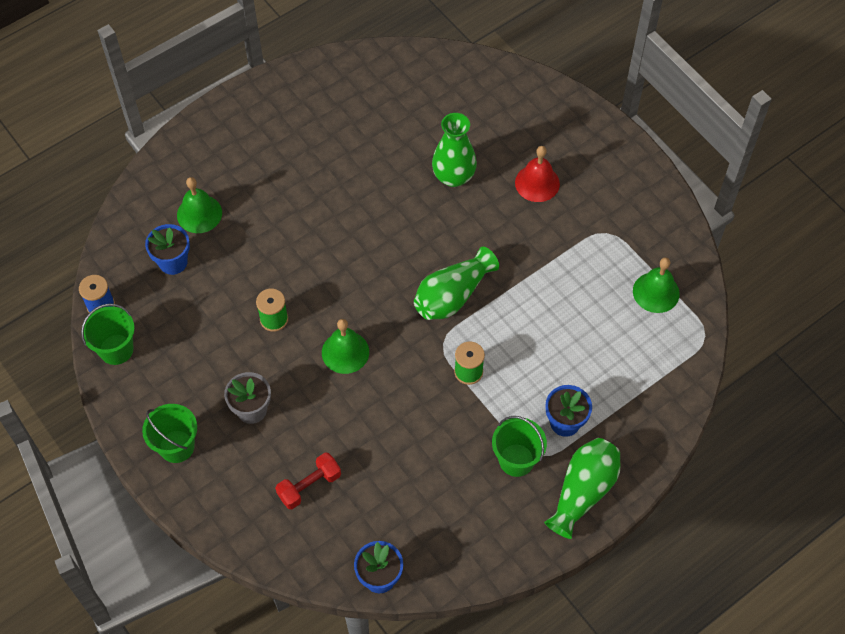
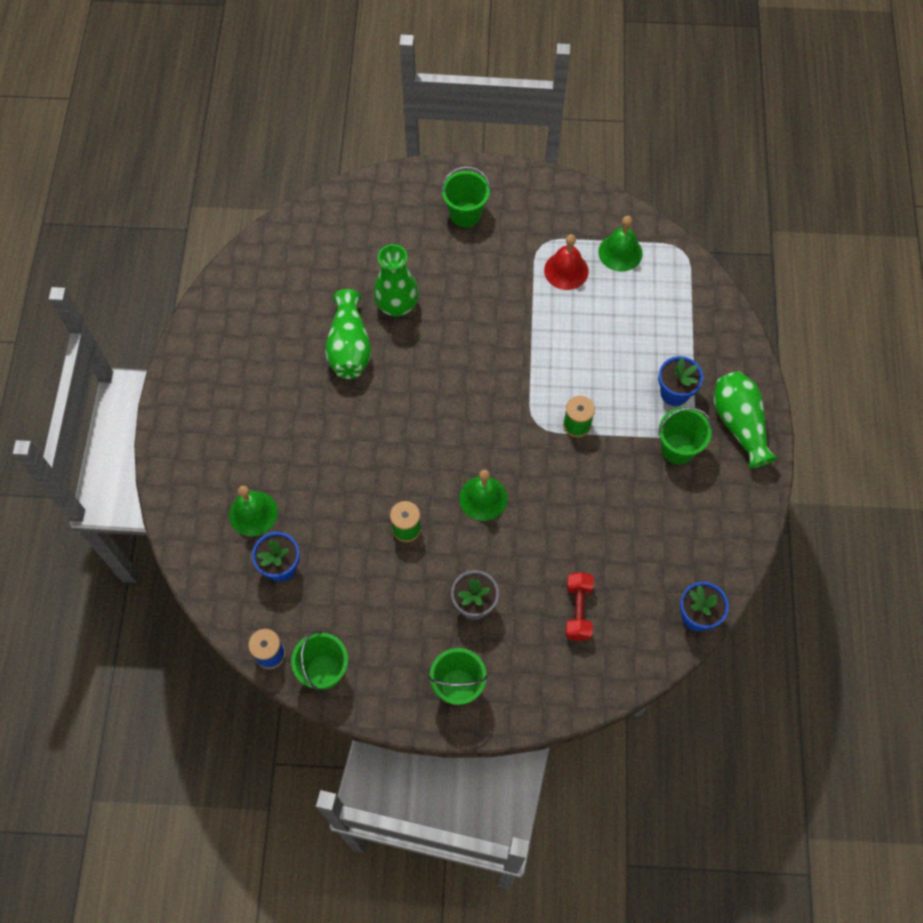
camera: 50 degrees left, 5 degrees up
green vase [414,247,499,320] -> green vase moved to [325,289,371,379]
red bell [515,146,560,202] -> red bell moved to [544,234,589,290]
none -> green bucket [441,166,490,227]

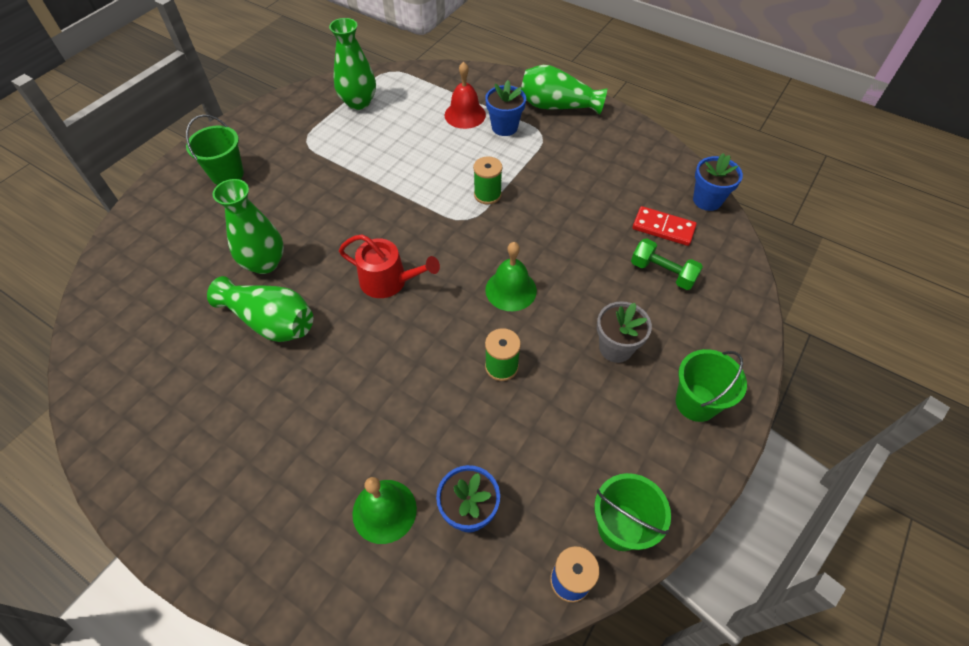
camera: 60 degrees left, 10 degrees down
red bell [544,234,589,290] -> red bell moved to [445,62,486,129]
red dumbbell [565,572,594,641] -> green dumbbell [631,238,703,290]
green bell [598,216,642,272] -> green vase [329,18,376,110]
green bucket [658,407,712,464] -> none
none -> red watering can [339,234,440,298]
none -> red domino [632,206,697,246]

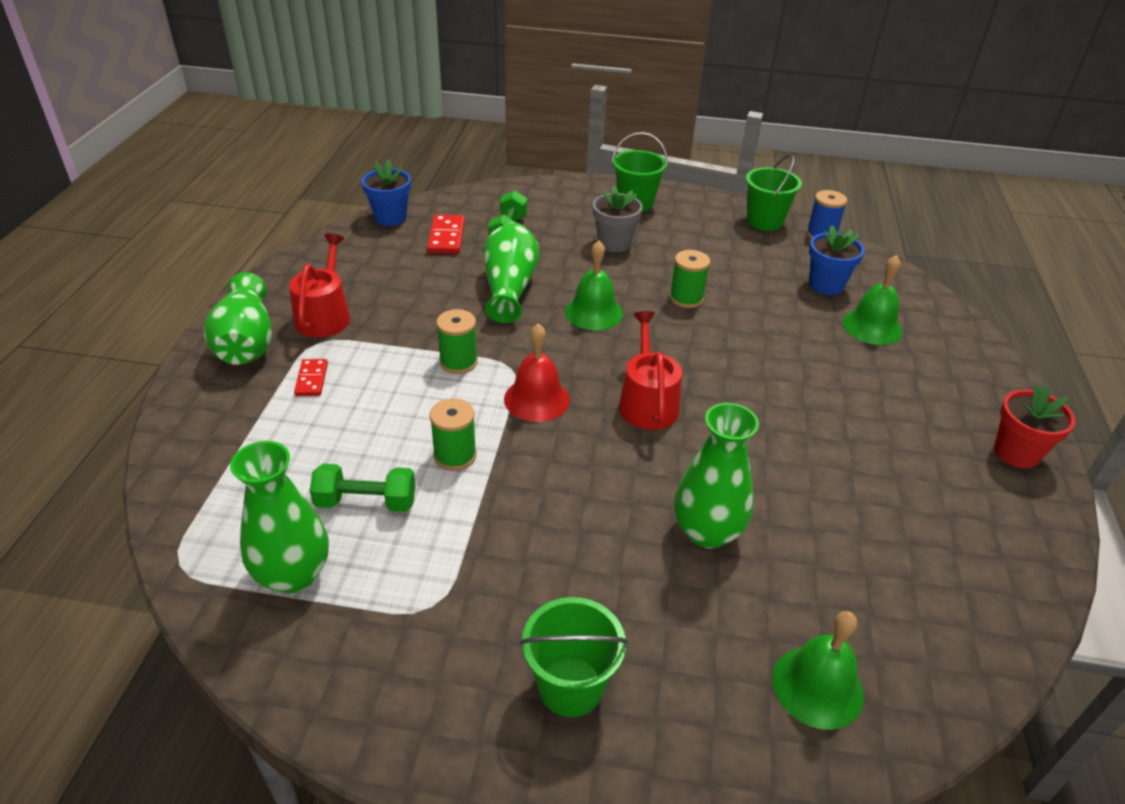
camera: 115 degrees left, 15 degrees down
green vase [207,276,313,342] -> green vase moved to [484,222,539,323]
red bell [445,62,486,129] -> red bell moved to [504,324,570,422]
blue flower pot [485,80,526,136] -> red domino [294,359,328,396]
none -> red watering can [289,233,350,338]
none -> green dumbbell [310,464,416,512]
none -> green spool [429,398,477,471]
none -> green bell [772,611,864,730]
none -> red flower pot [994,385,1075,468]

